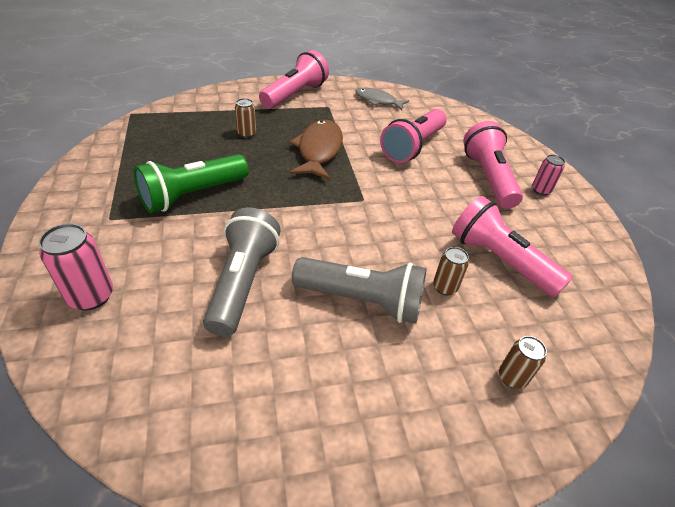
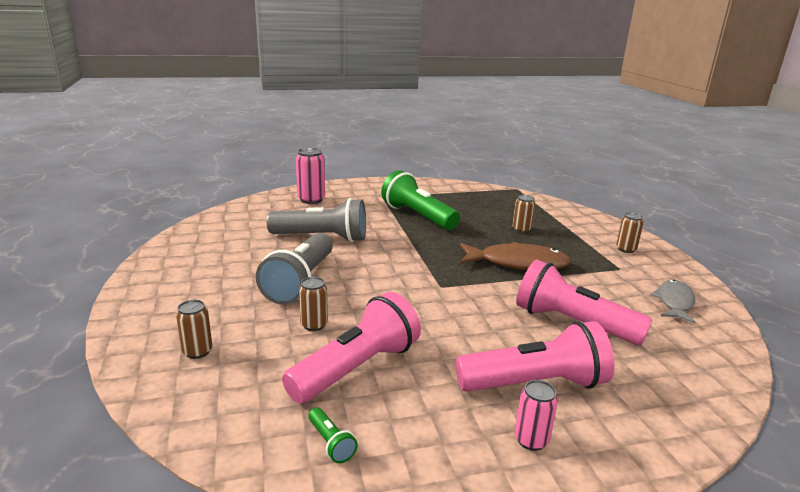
camera: 90 degrees right, 20 degrees down
pink flashlight [259,50,329,109] -> brown can [616,212,644,253]
none -> green flashlight [308,408,358,463]

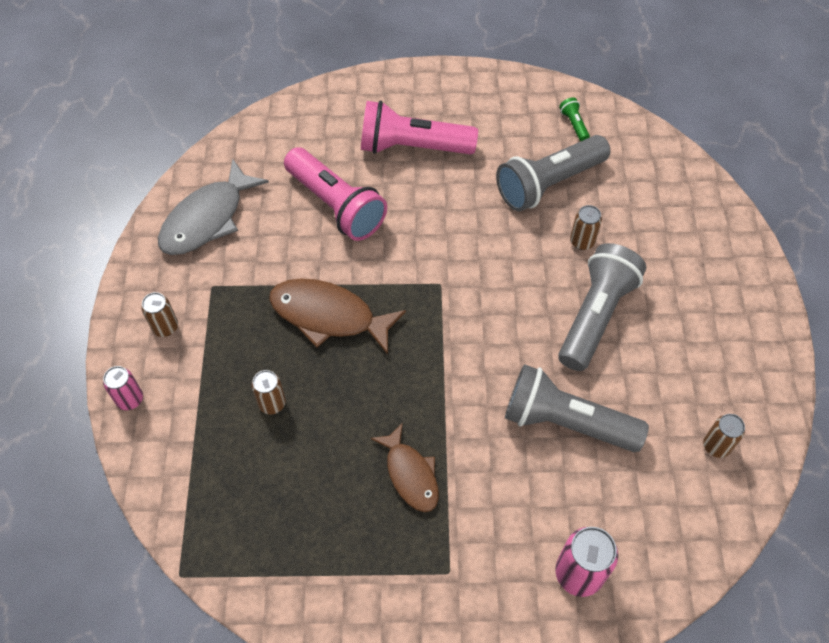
camera: 165 degrees left, 35 degrees up
brown can [176,300,212,359] -> brown can moved to [703,414,745,458]
pink flashlight [282,292,421,404] -> grey flashlight [496,135,611,211]
green flashlight [381,170,460,230] -> brown fish [371,423,439,512]
pink can [514,380,558,451] -> pink can moved to [103,366,143,410]
grey fish [650,280,696,324] -> grey fish [158,159,269,255], size x1.54

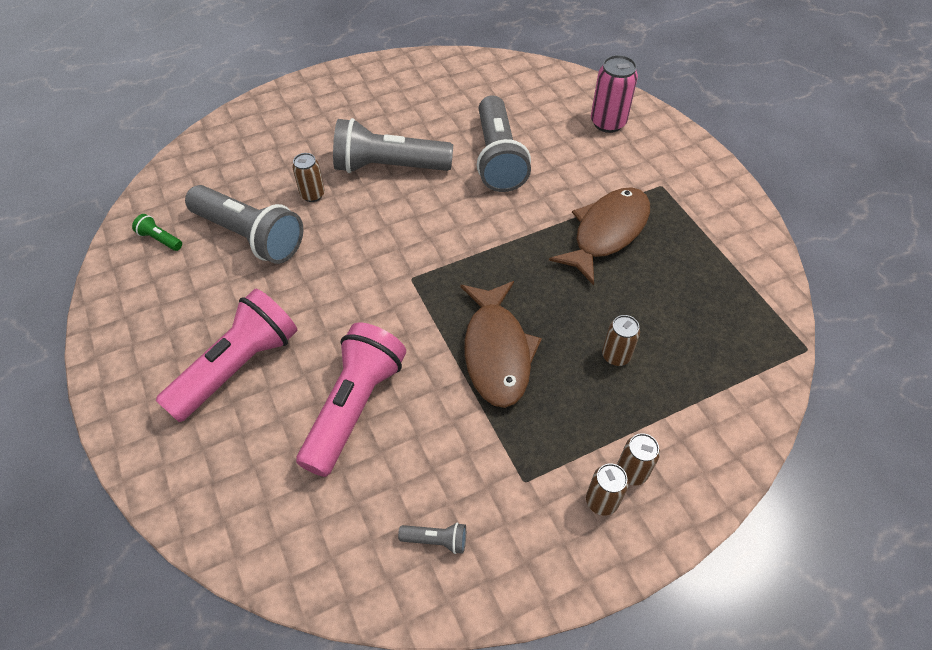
camera: 115 degrees left, 5 degrees down
pink can [103,366,143,410] -> none
grey fish [158,159,269,255] -> grey flashlight [398,522,466,554]
pink flashlight [361,101,478,154] -> pink flashlight turned 120 degrees counterclockwise [156,289,298,422]
brown fish [371,423,439,512] -> brown fish [549,187,650,286], size x1.54
green flashlight [559,97,590,141] -> green flashlight turned 75 degrees clockwise [132,214,182,251]
brown can [703,414,745,458] -> brown can moved to [617,433,660,485]

